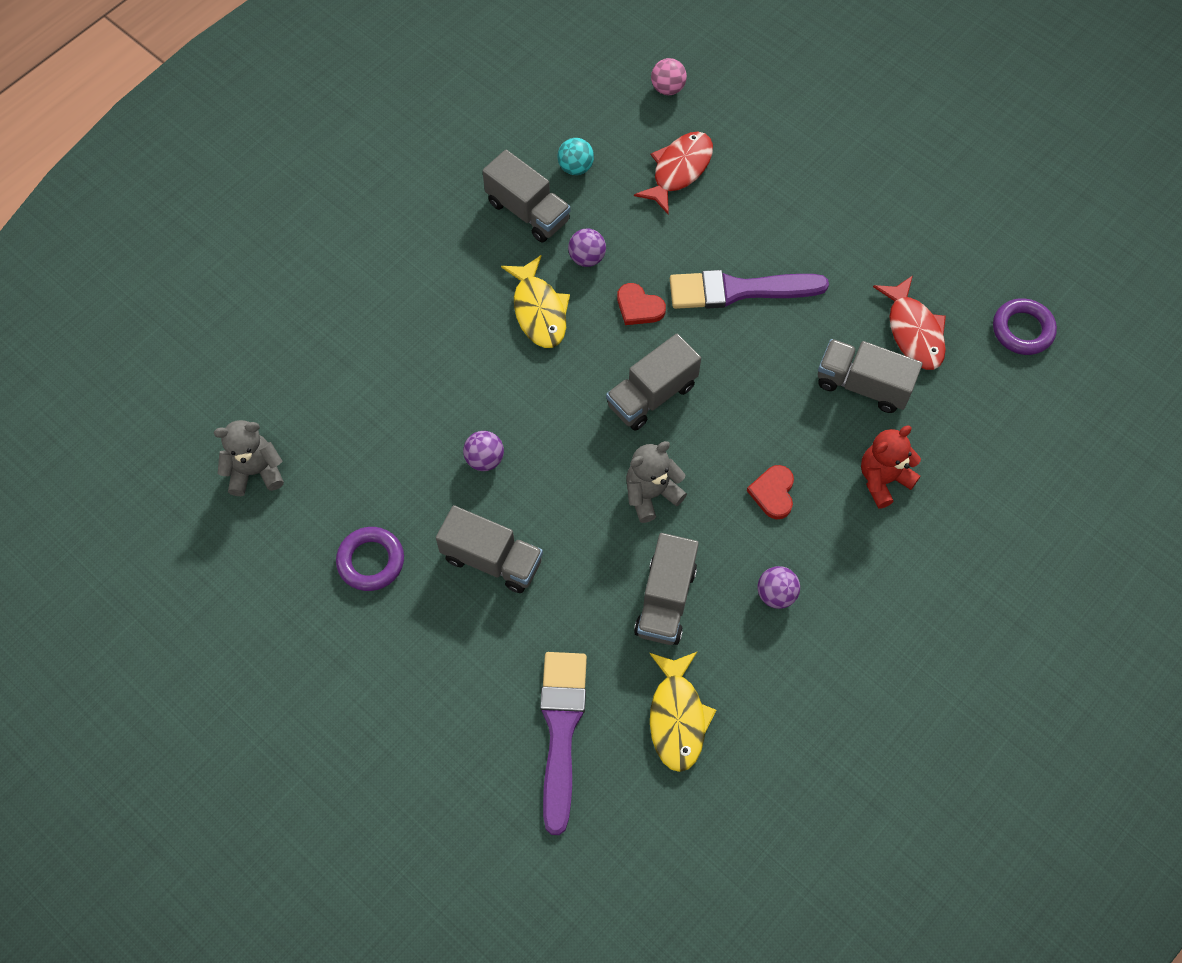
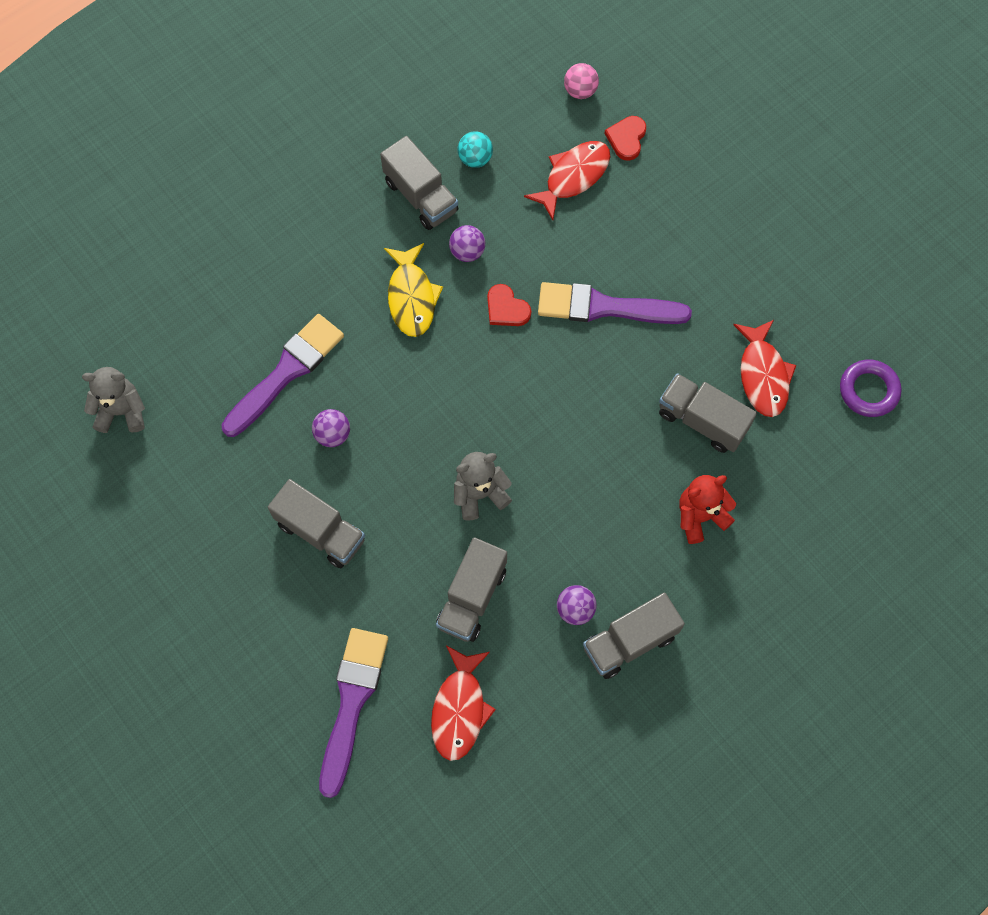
camera: 10 degrees right, 5 degrees up
purple ring [336,527,404,591] -> none
grey truck [606,333,701,431] -> grey truck moved to [583,593,685,679]
yellow fish [649,652,716,772] -> red fish [431,645,496,761]
red heart [747,465,794,519] -> red heart moved to [604,116,646,161]
none -> purple brush [221,314,344,437]

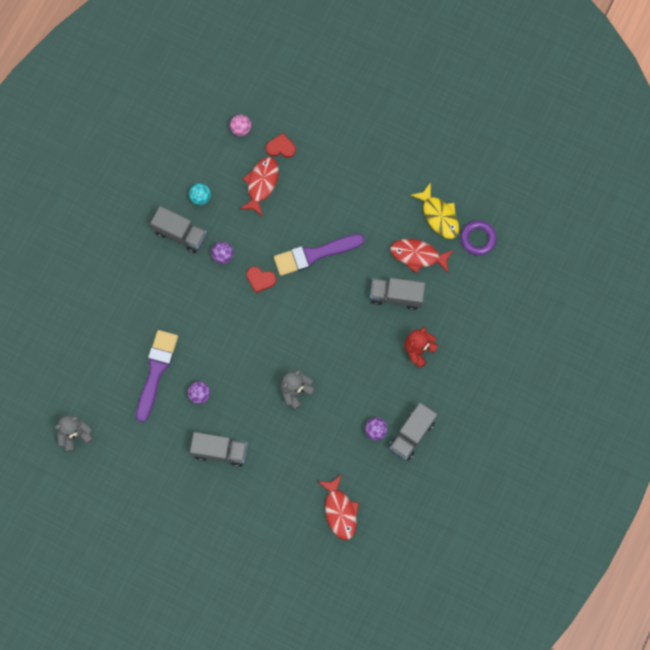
camera: 25 degrees left, 5 degrees up
purple brush [319,628,388,798] -> none
yellow fish [384,243,443,337] -> yellow fish moved to [410,182,459,239]
grey truck [436,537,507,642] -> none
red heart [604,116,646,161] -> red heart turned 105 degrees clockwise [266,133,296,158]
red fish [733,320,796,417] -> red fish turned 135 degrees clockwise [390,239,453,273]

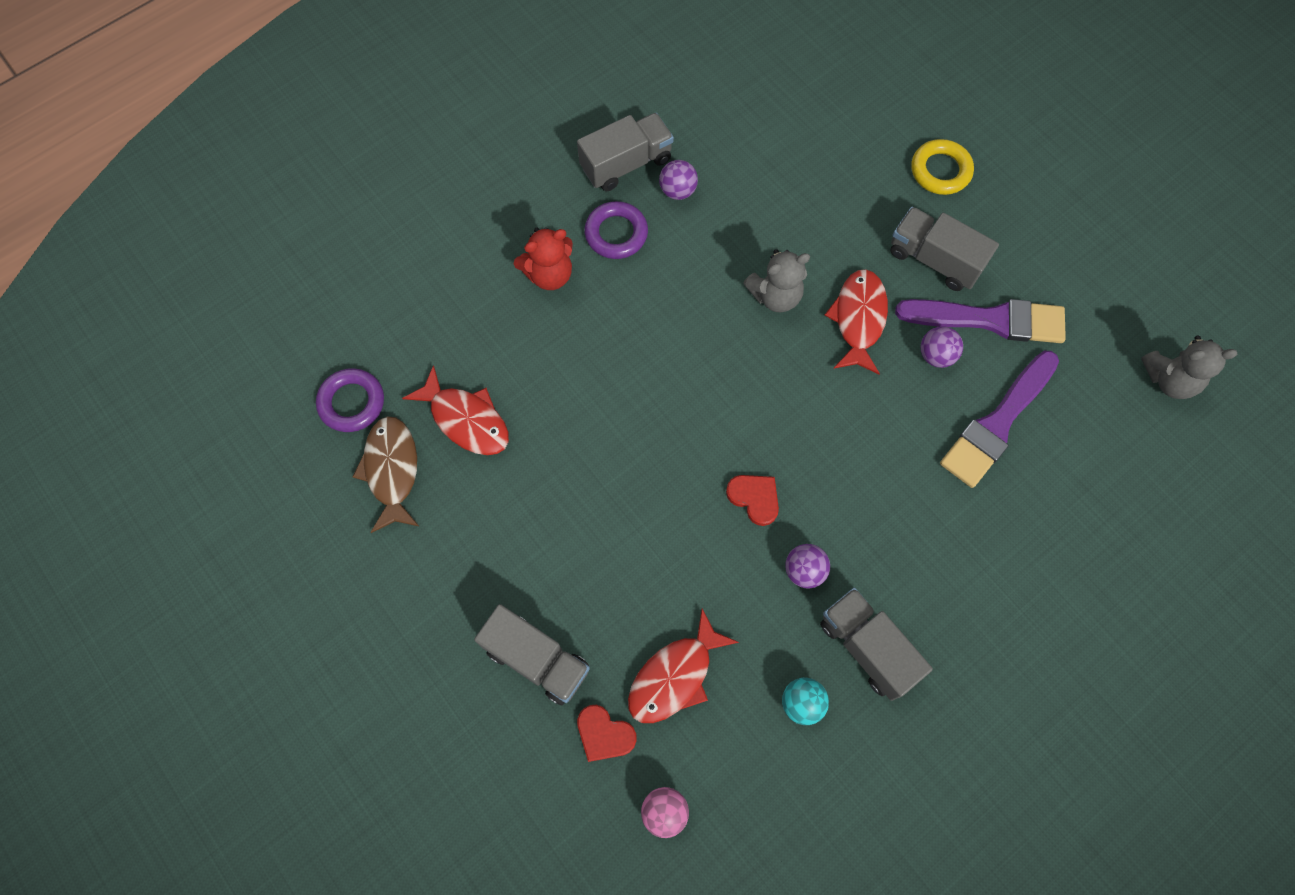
camera: 155 degrees left, 5 degrees down
purple brush [274,234,365,276] -> purple brush moved to [895,299,1066,343]
red fish [317,474,359,540] -> red fish moved to [825,269,888,375]
grey truck [370,278,425,310] -> grey truck moved to [474,604,590,705]
yellow fish [410,182,459,239] -> brown fish [353,416,420,533]
none -> purple ring [584,201,648,259]
none -> yellow ring [911,139,974,195]

